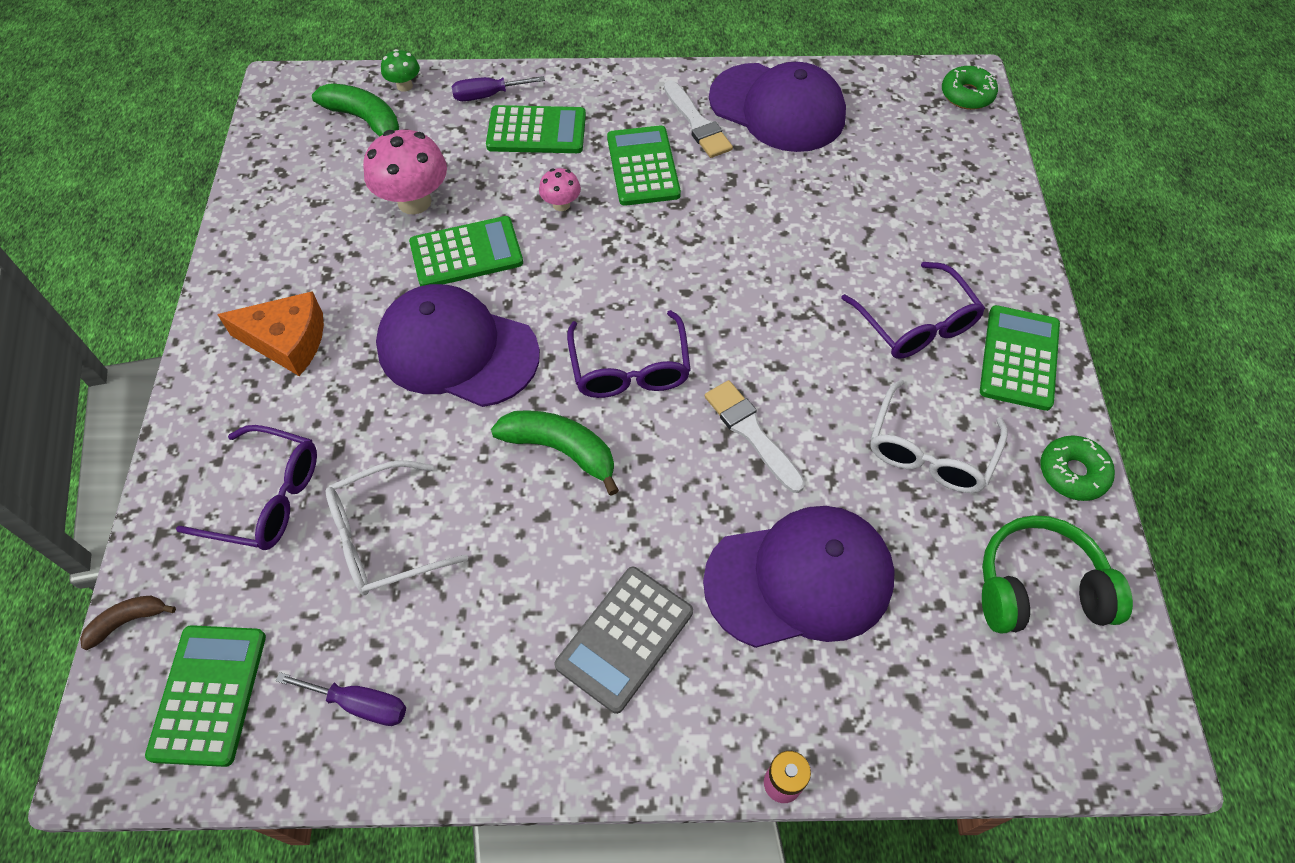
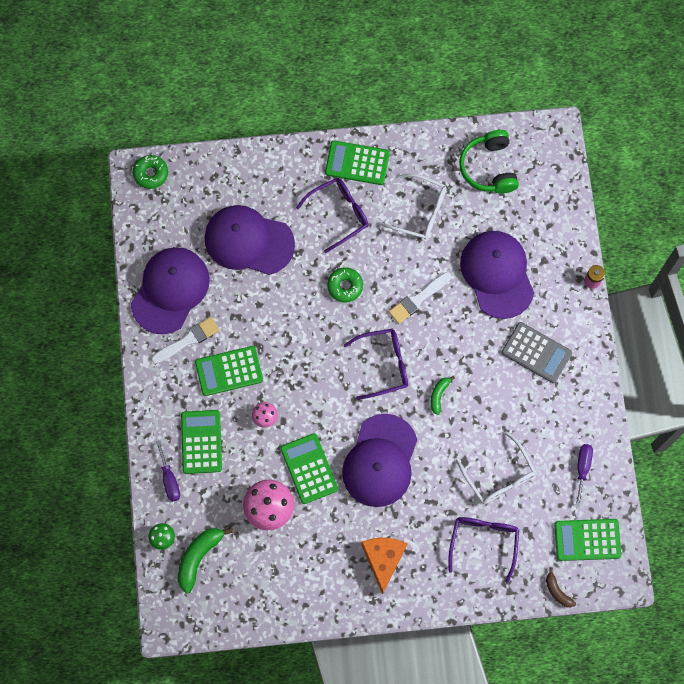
camera: 95 degrees left, 15 degrees up
green banana [491,410,619,496] -> green banana [431,376,455,415], size x0.57
green donut [1040,435,1115,501] -> green donut moved to [327,267,363,302]
none -> purple cap [205,205,295,275]

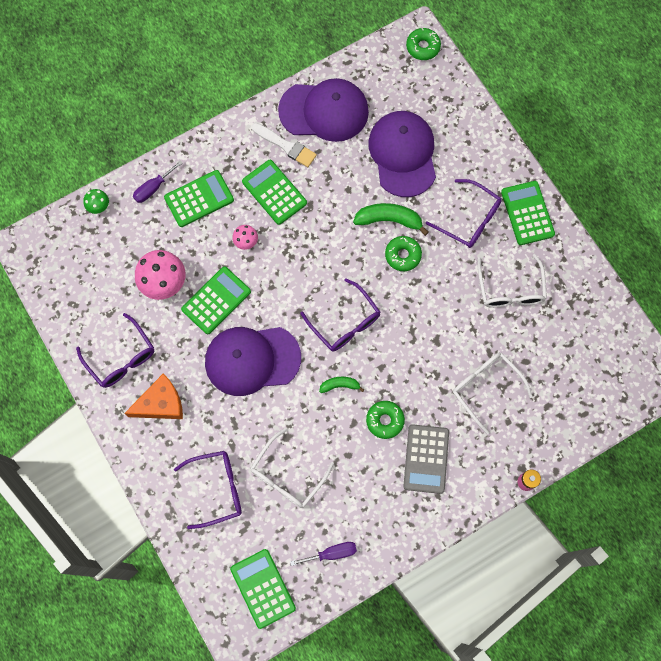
camera: 65 degrees right, 0 degrees up
green banana [178,527,233,594] -> green banana moved to [353,203,429,236]
white brush [389,272,451,324] -> none
green headphones [459,130,519,194] -> none
purple cap [460,231,534,319] -> white glasses [453,352,533,434]
brown banana [546,567,576,607] -> none
none -> purple glasses [76,313,154,388]
none -> green donut [366,401,405,439]

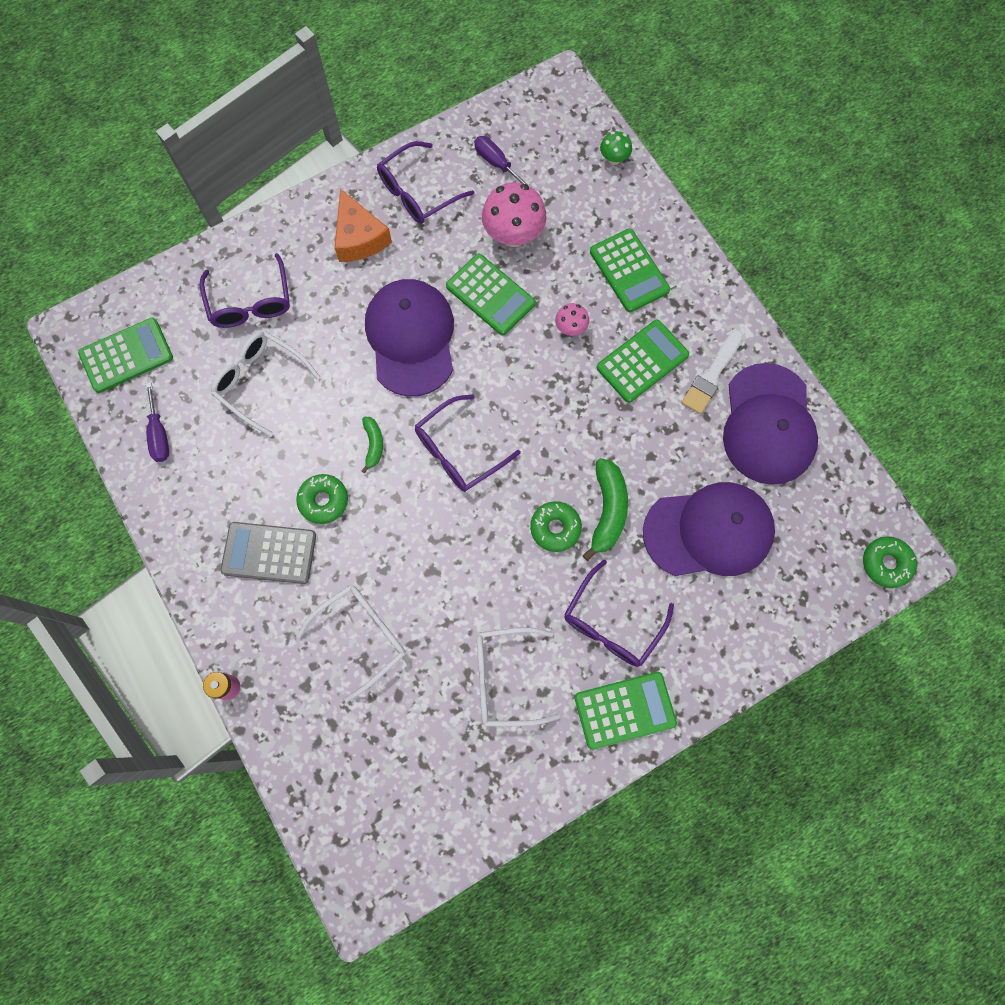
camera: 90 degrees right, 0 degrees up
purple screwdriver [133,160,183,203] -> purple screwdriver moved to [474,136,532,188]

